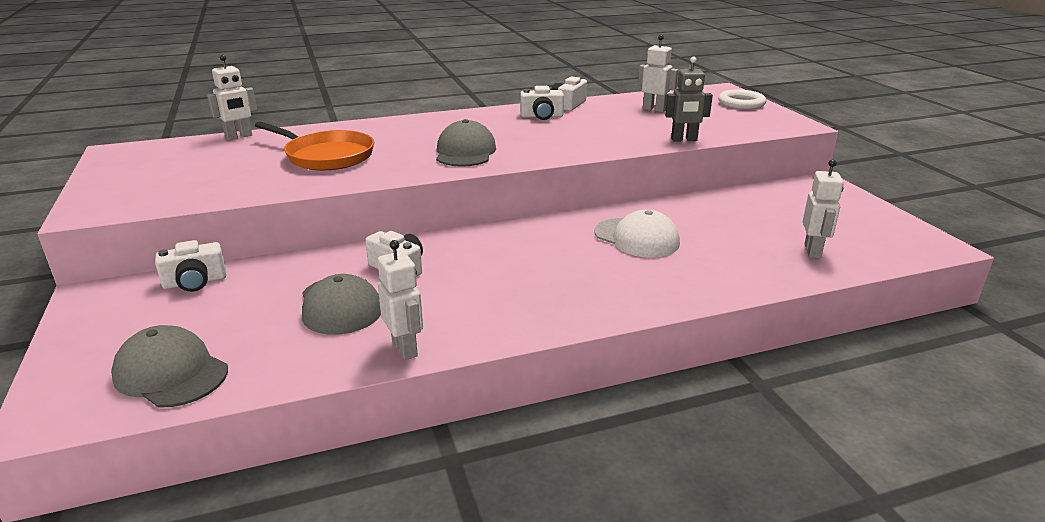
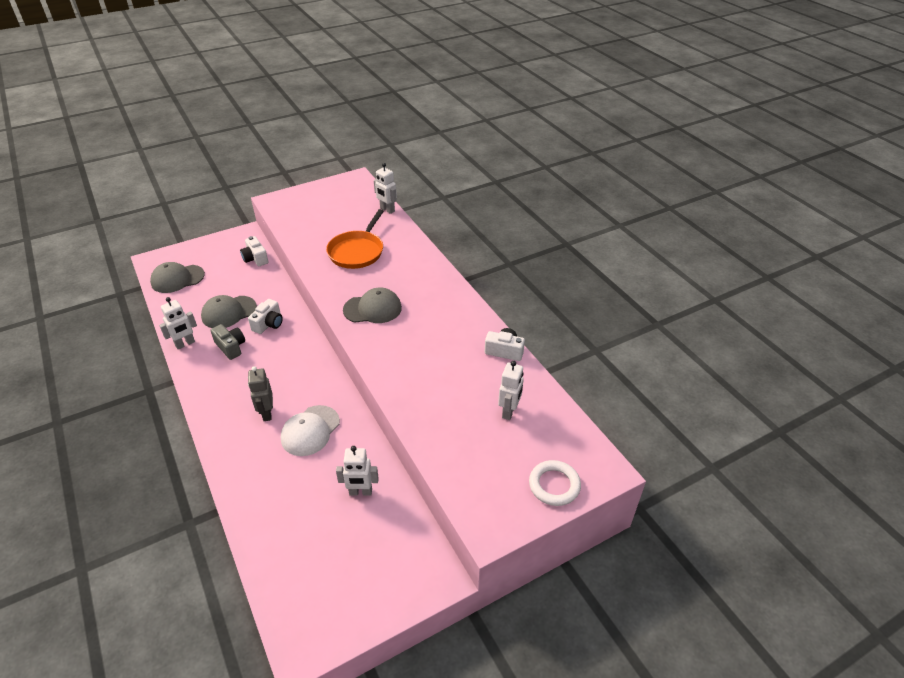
camera: 80 degrees right, 15 degrees up
grey cap [111,325,228,408] -> grey cap turned 135 degrees counterclockwise [150,262,205,293]
white camera [520,86,564,120] -> none
grey robot [665,57,713,141] -> grey robot moved to [248,366,273,421]
white robot [803,159,844,258] -> white robot moved to [336,446,379,496]
none -> grey camera [210,324,245,360]

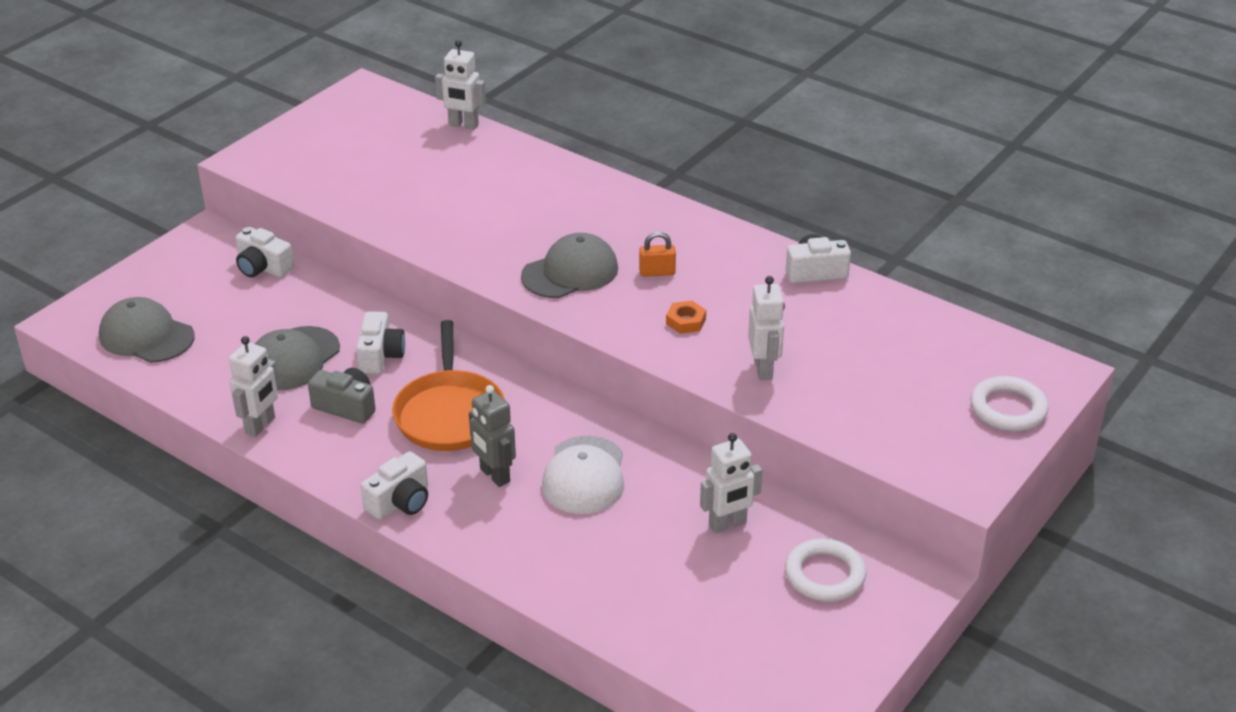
camera: 25 degrees left, 5 degrees down
grey cap [150,262,205,293] -> grey cap turned 75 degrees clockwise [99,297,195,363]
orange pan [326,209,384,269] -> orange pan moved to [392,320,505,451]
white robot [498,361,524,420] -> white robot moved to [748,276,785,380]
none -> white camera [361,451,428,520]
none -> orange padlock [639,232,676,277]
none -> orange nut [666,301,706,334]
none -> white ring [785,538,866,602]

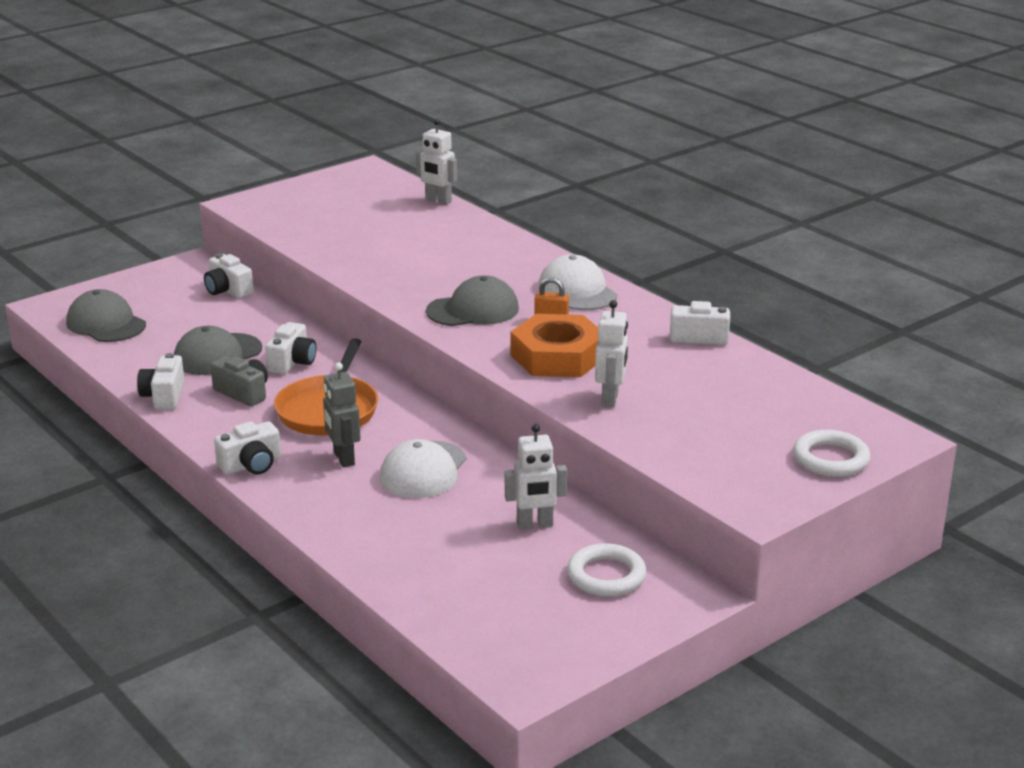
camera: 15 degrees right, 10 degrees down
white robot [229,336,279,437] -> white camera [137,353,185,409]
orange nut [666,301,706,334] -> orange nut [511,314,598,377], size x2.44
none -> white cap [538,255,617,310]

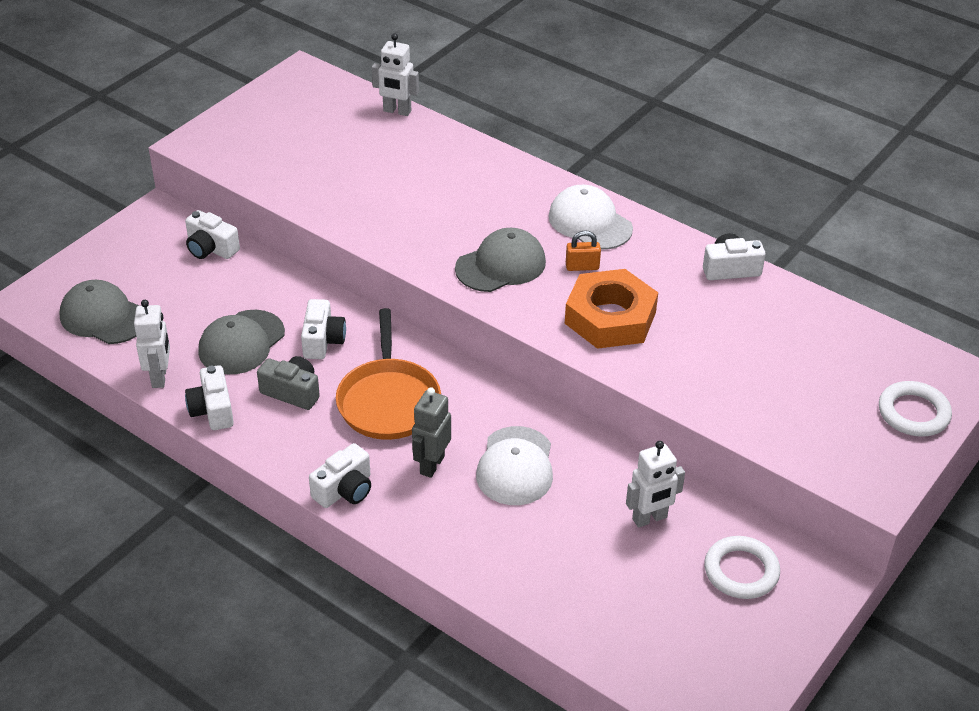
camera: 15 degrees left, 15 degrees up
grey robot [323,362,361,467] -> grey robot turned 60 degrees clockwise [412,387,451,478]
white robot [595,300,628,408] -> white robot moved to [134,300,170,388]

